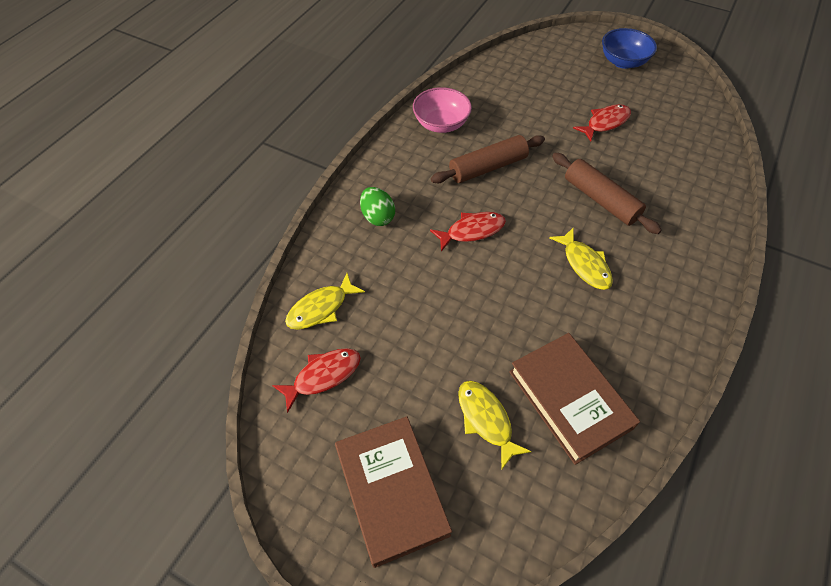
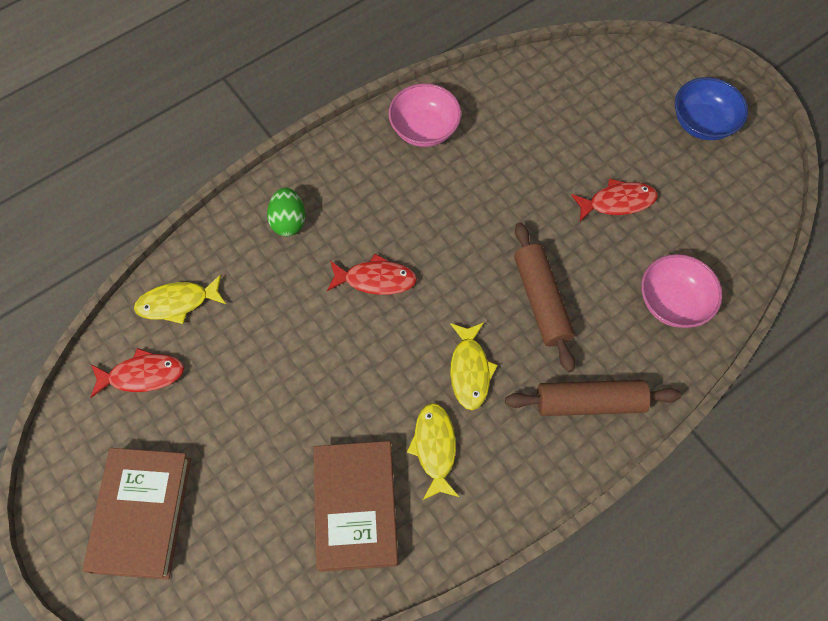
camera: 25 degrees right, 10 degrees up
brown rolling pin [431,135,545,183] -> brown rolling pin moved to [505,380,681,416]
yellow fish [458,381,532,470] -> yellow fish moved to [407,403,459,500]
none -> pink bowl [641,254,722,328]

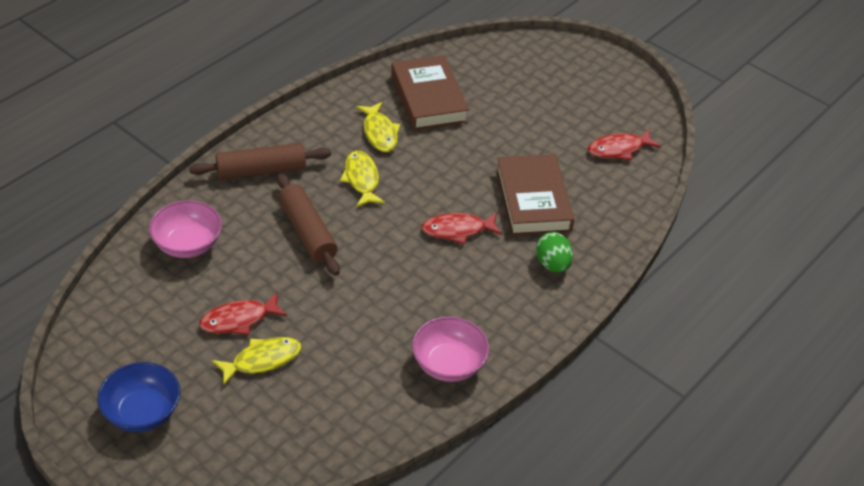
camera: 165 degrees right, 20 degrees down
brown book [82,448,191,580] -> brown book moved to [496,154,574,236]
yellow fish [134,274,226,324] -> yellow fish moved to [212,337,301,386]

